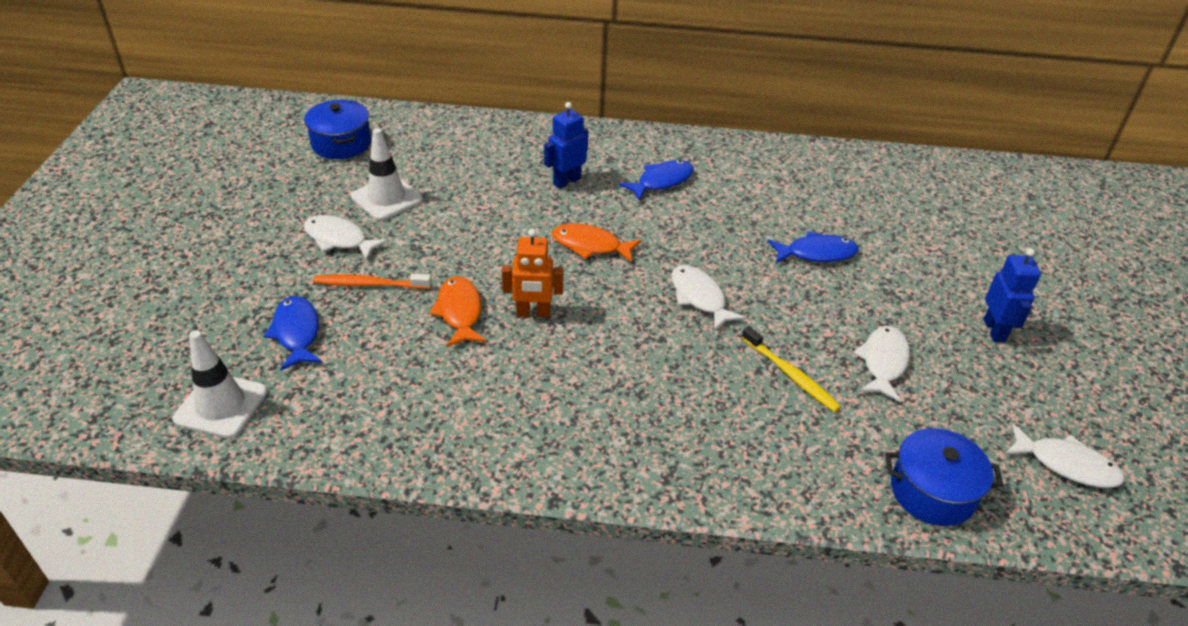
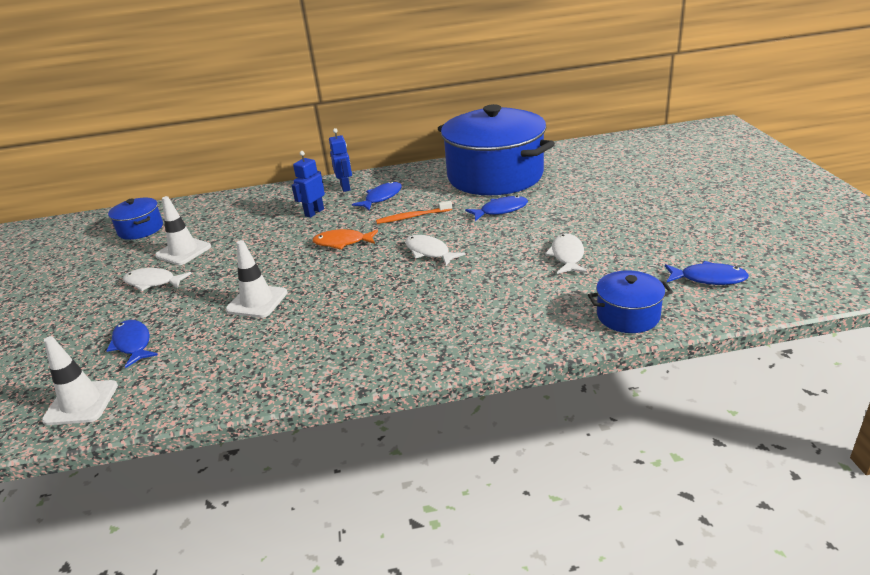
camera: 10 degrees left, 10 degrees down
orange toothbrush [313,274,431,289] -> orange toothbrush moved to [376,201,452,224]
orange fish [429,276,486,347] -> white traffic cone [226,240,287,318]
orange robot [502,229,563,318] -> none
yellow toothbrush [741,326,841,412] -> none
blue robot [984,248,1041,342] -> blue robot moved to [329,128,352,192]
white fish [1005,424,1125,488] -> blue fish [665,261,749,285]
none -> blue pot [438,104,555,195]

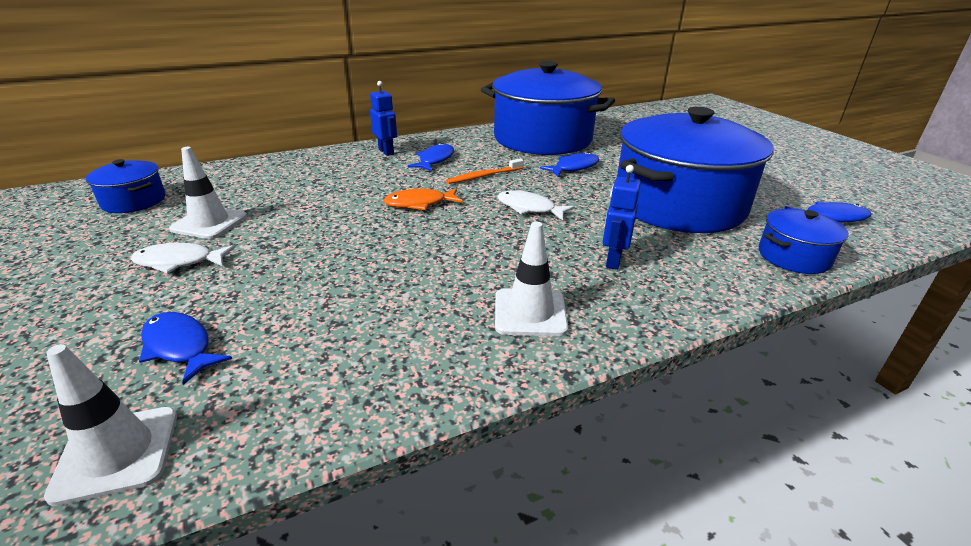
camera: 20 degrees left, 0 degrees up
white traffic cone [226,240,287,318] -> white traffic cone moved to [495,222,568,336]
blue robot [292,151,325,218] -> blue robot moved to [603,165,641,270]
white fish [545,234,587,274] -> blue pot [617,107,774,233]

